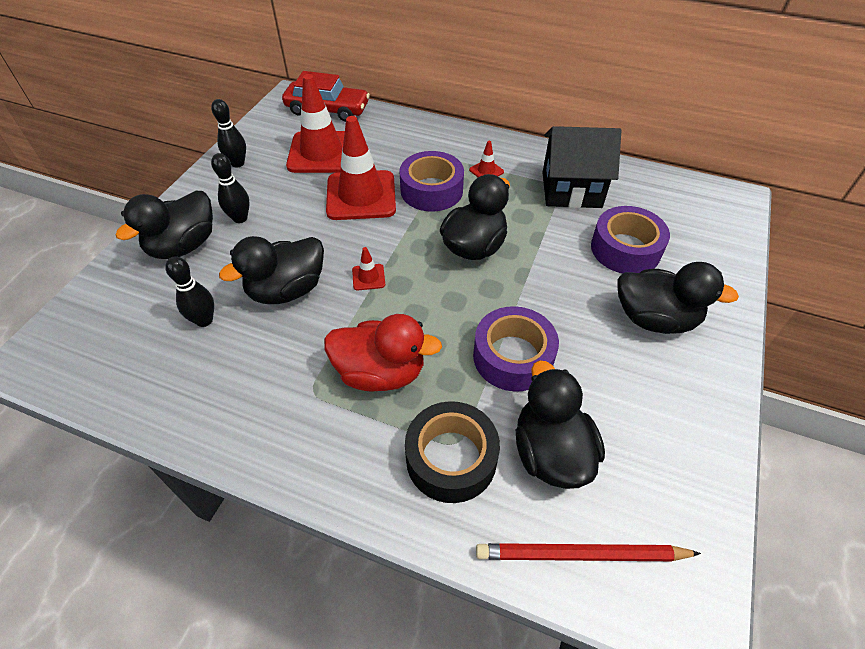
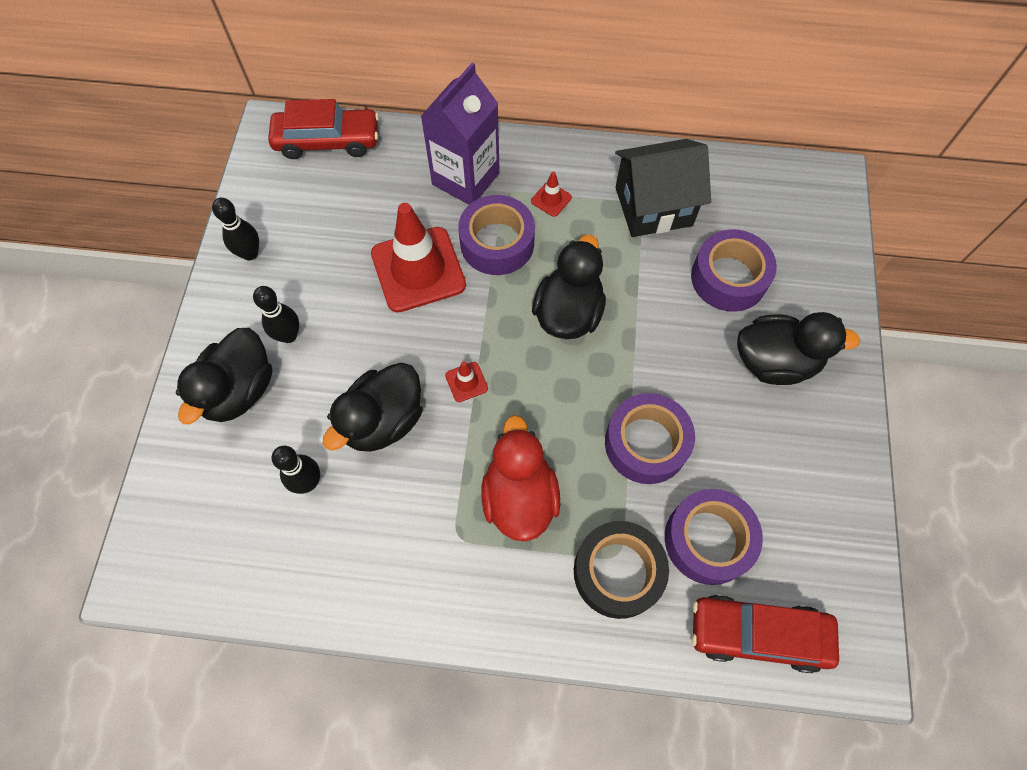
camera: 15 degrees left, 15 degrees up
red traffic cone [286,74,345,173] -> none
red duck [324,314,442,392] -> red duck turned 90 degrees counterclockwise [481,415,560,542]
red pencil [476,543,701,561] -> red car [692,595,839,673]
black duck [516,360,605,489] -> purple tape [665,489,763,585]
none -> purple carton [421,63,500,205]

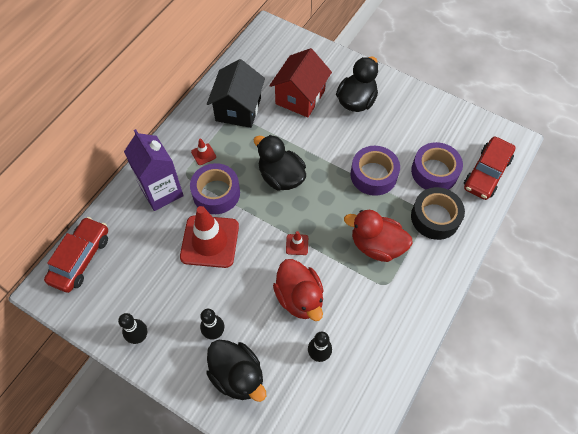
camera: 65 degrees left, 5 degrees down
black duck [323,363,423,452] -> red duck [273,259,324,321]
purple tape [691,229,777,312] -> red house [269,48,332,117]

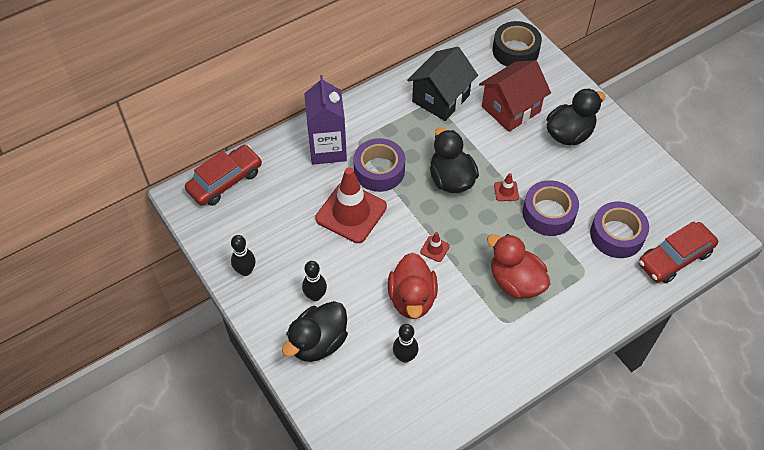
camera: 25 degrees right, 5 degrees down
red traffic cone [191,139,216,165] -> red traffic cone moved to [494,173,519,201]
black duck [206,340,266,402] -> black duck turned 60 degrees clockwise [282,301,348,362]
black tape [411,187,465,240] -> black tape moved to [493,21,542,66]

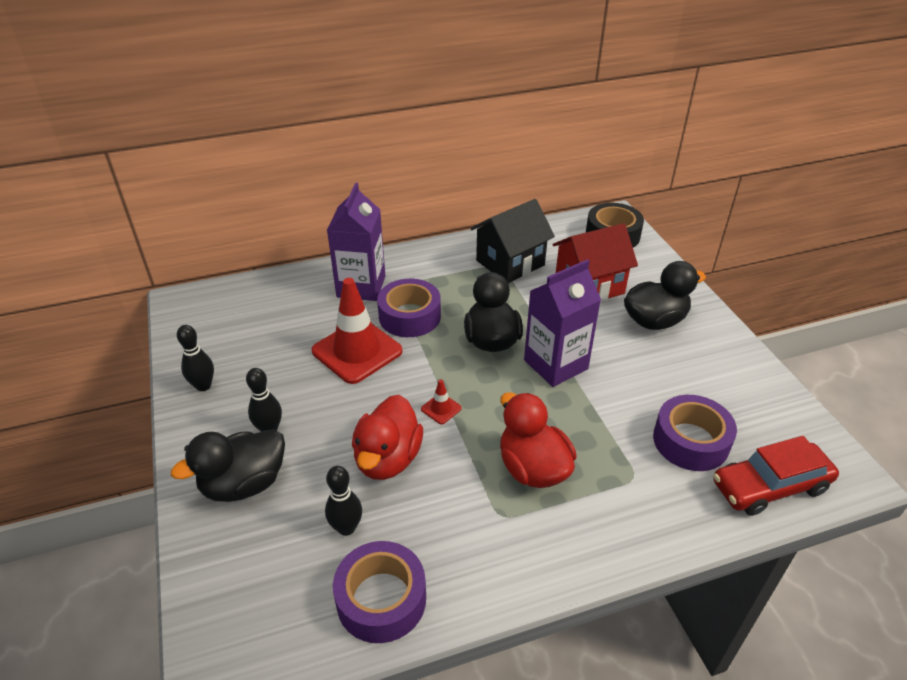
camera: 15 degrees right, 15 degrees down
red car [185,145,262,206] -> none
red traffic cone [494,173,519,201] -> purple carton [524,259,601,387]
purple tape [522,180,579,236] -> purple tape moved to [333,541,426,643]

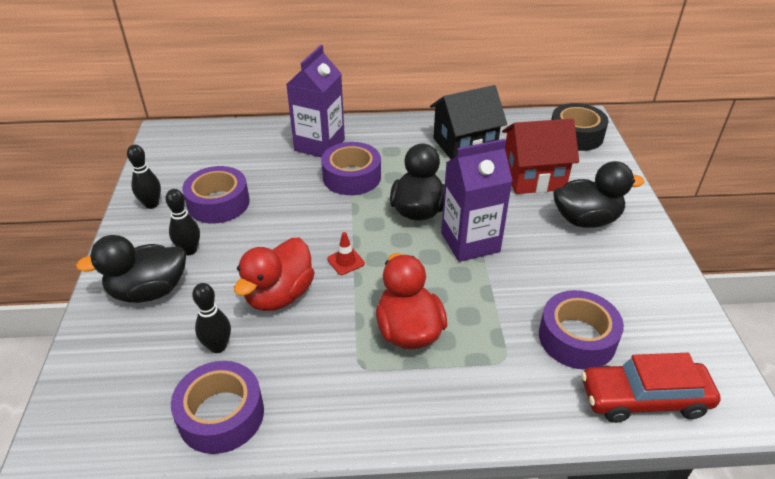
camera: 15 degrees right, 0 degrees up
red traffic cone [312,278,402,384] -> none
none -> purple tape [182,166,250,223]

